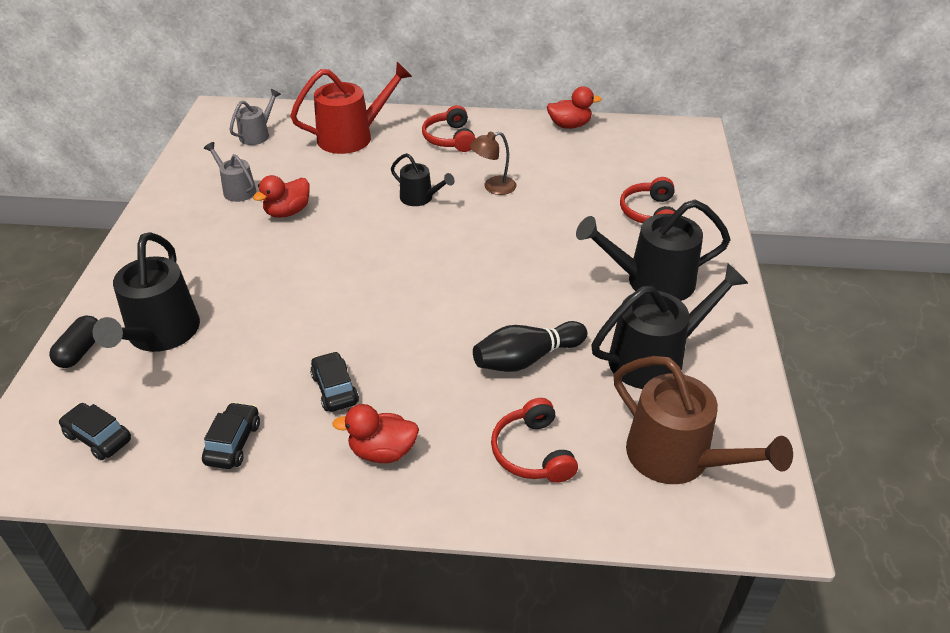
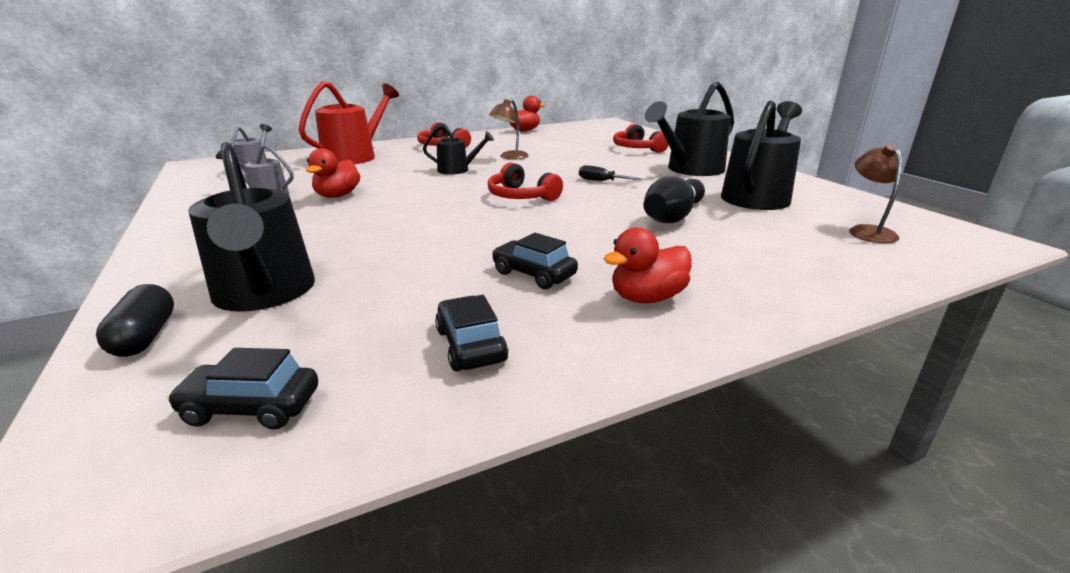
camera: 30 degrees left, 15 degrees down
red headphones [491,398,578,483] -> red headphones moved to [488,162,563,201]
brown watering can [614,356,793,484] -> brown lamp [849,144,902,243]
none -> black screwdriver [579,165,641,181]

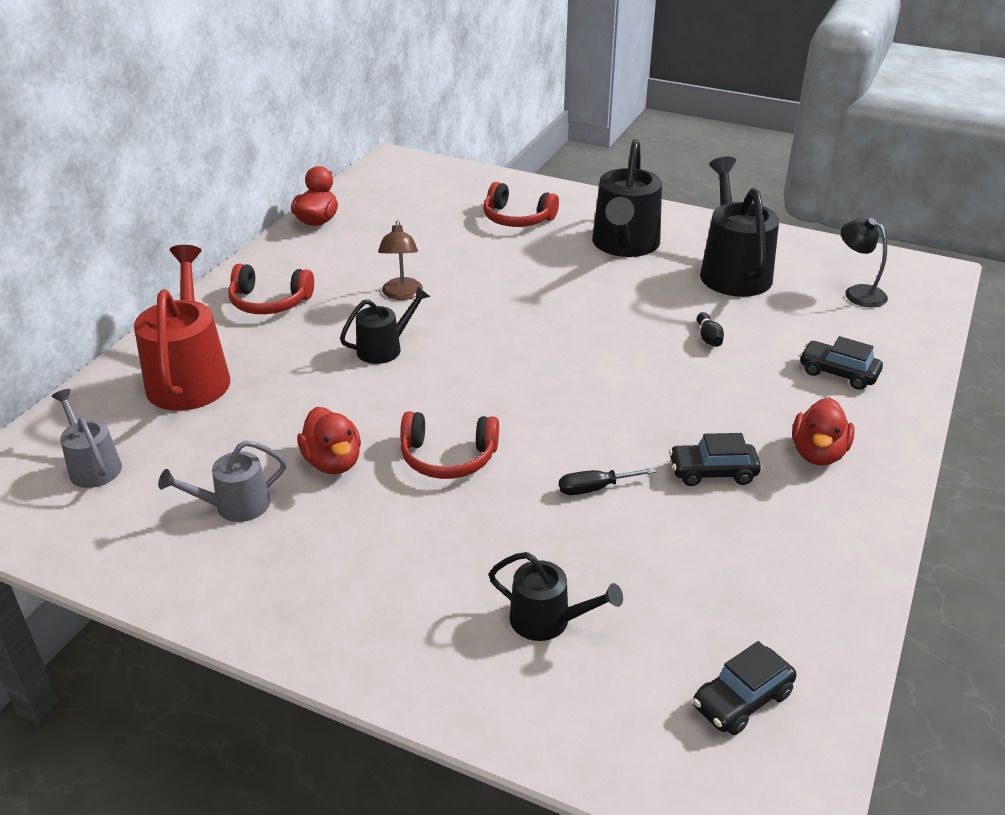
camera: 40 degrees left, 10 degrees up
black capsule [96,284,174,357] -> none
black watering can [188,142,315,312] -> black watering can [489,552,623,641], size x0.55
black car [435,295,508,371] -> black car moved to [799,336,883,390]
red headphones [488,162,563,201] -> red headphones moved to [400,411,499,479]
black screwdriver [579,165,641,181] -> black screwdriver moved to [559,468,656,495]
black bowling pin [644,176,705,223] -> black bowling pin [697,312,724,347], size x0.46
brown lamp [849,144,902,243] -> black lamp [841,218,888,307]

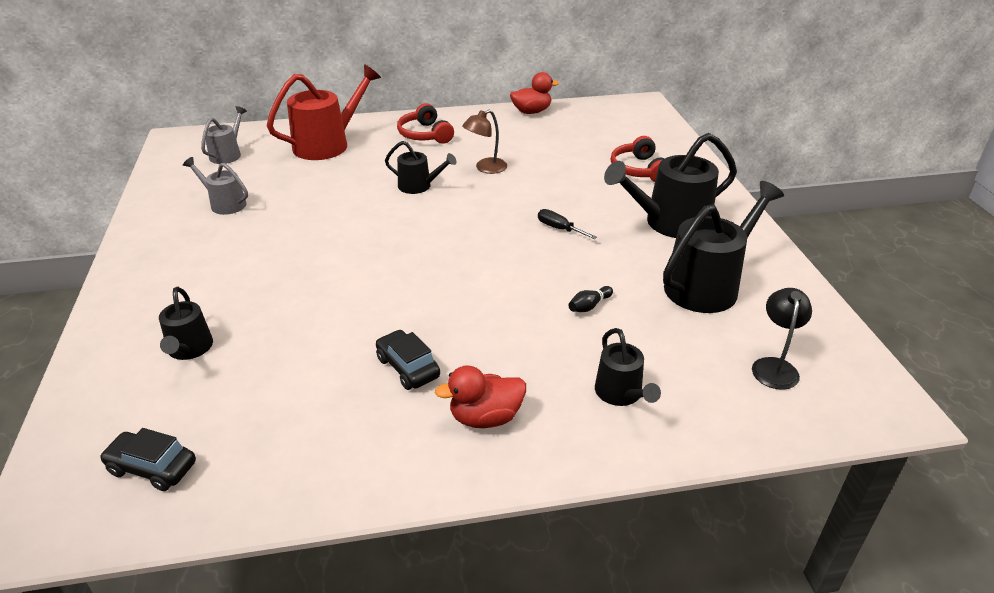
camera: 55 degrees right, 0 degrees up
red duck [297,407,361,474] -> none
red headphones [400,411,499,479] -> none
black screwdriver [559,468,656,495] -> black screwdriver moved to [538,209,597,239]
black car [799,336,883,390] -> black watering can [595,328,661,406]

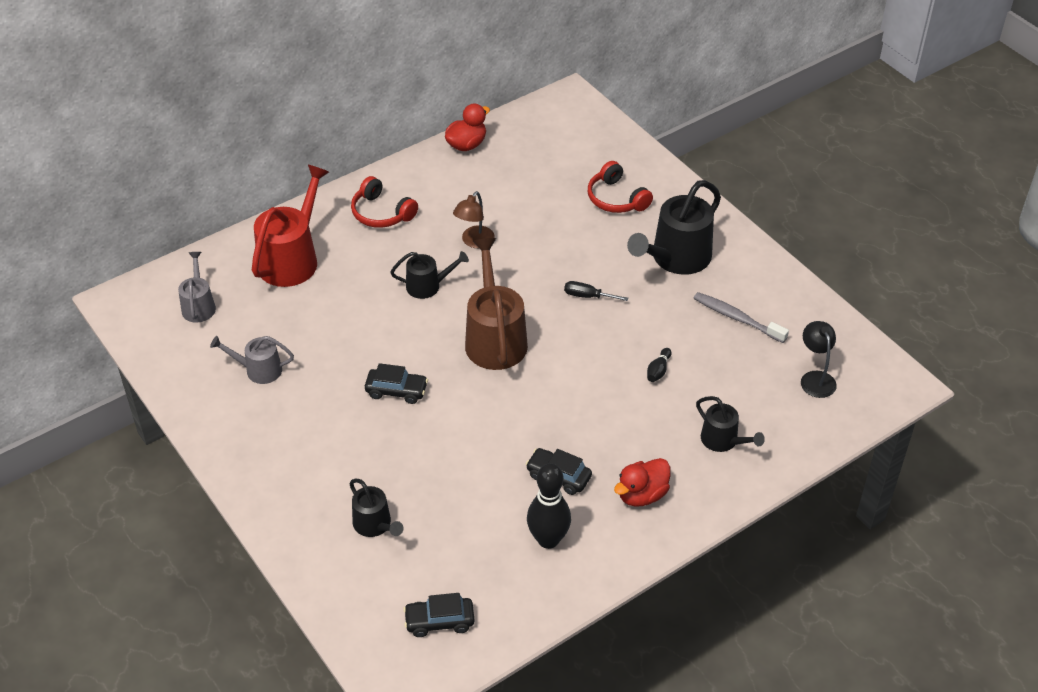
camera: 25 degrees left, 10 degrees up
black watering can [663,181,784,313] -> grey toothbrush [694,292,789,343]
none -> black car [365,363,428,404]
none -> brown watering can [465,238,528,370]
none -> black bowling pin [527,463,571,549]

